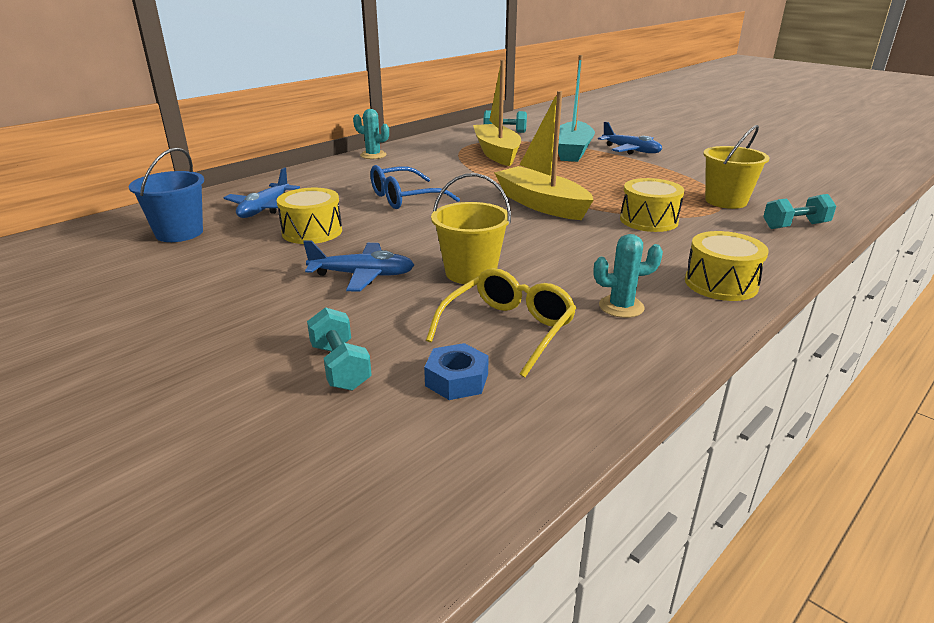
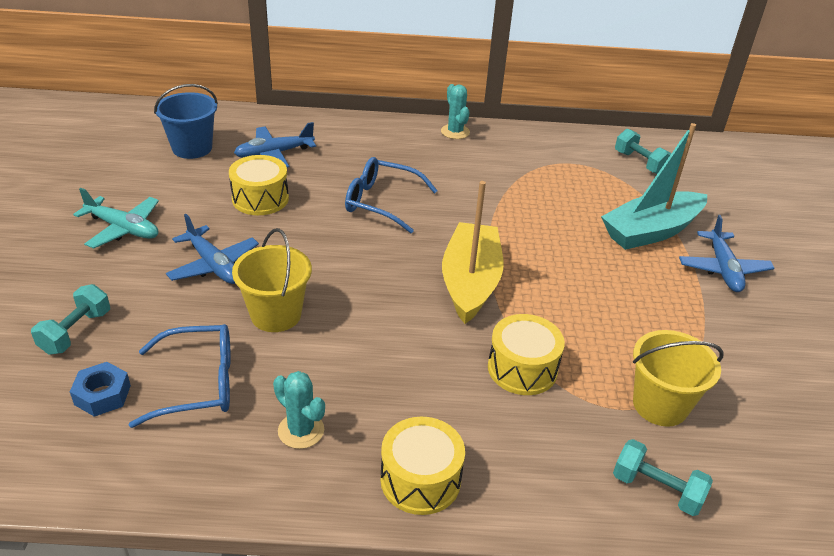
camera: 45 degrees right, 10 degrees up
yellow glasses [426,268,576,378] -> blue glasses [129,324,231,428]
yellow boat [473,60,521,166] -> none
none -> turquoise plane [73,188,159,249]

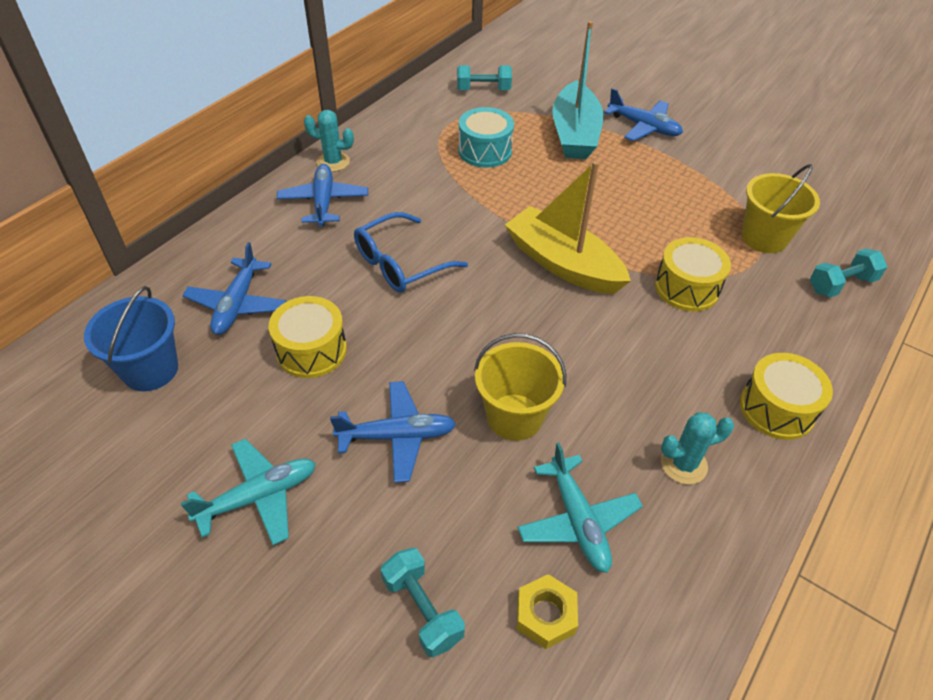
camera: 55 degrees left, 10 degrees up
blue nut [70,362,131,417] -> yellow nut [517,574,578,649]
blue glasses [129,324,231,428] -> turquoise plane [517,442,643,573]
none -> blue plane [276,164,368,226]
none -> turquoise drum [458,107,514,168]

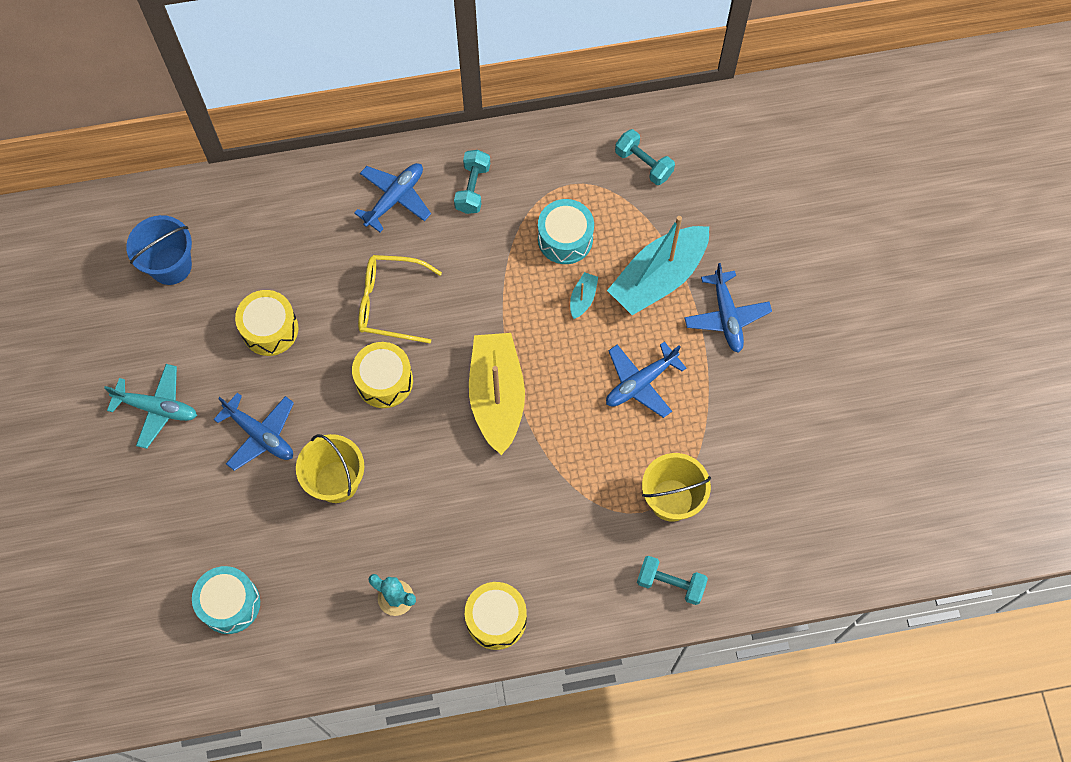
camera: 45 degrees right, 20 degrees up
blue plane [182,242,286,335] -> blue plane moved to [606,342,686,418]
turquoise cactus [304,110,354,172] -> none
blue glasses [354,212,468,293] -> yellow glasses [358,255,442,343]
turquoise dumbbell [381,548,465,657] -> turquoise dumbbell moved to [454,150,490,214]
turquoise plane [517,442,643,573] -> none
yellow nut [517,574,578,649] -> turquoise drum [192,566,260,634]
yellow drum [655,237,731,311] -> yellow drum moved to [352,342,413,408]
none -> turquoise boat [570,272,598,319]

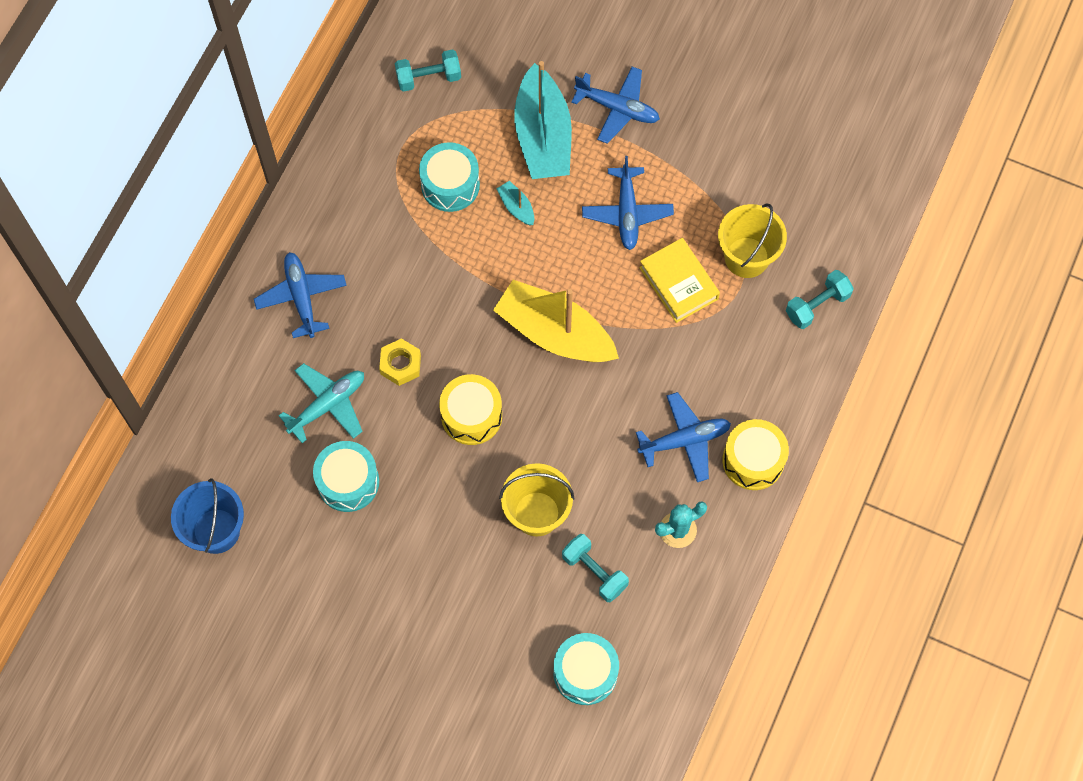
camera: 55 degrees left, 0 degrees up
turquoise plane [104,364,197,449] -> turquoise plane moved to [278,363,364,443]
blue plane [213,393,294,471] -> blue plane moved to [636,392,731,482]
yellow drum [235,290,298,356] -> turquoise drum [313,441,379,512]
yellow glasses [358,255,442,343] -> yellow nut [379,338,421,386]
turquoise dumbbell [454,150,490,214] -> turquoise dumbbell moved to [562,534,629,602]
none -> yellow book [639,238,720,323]

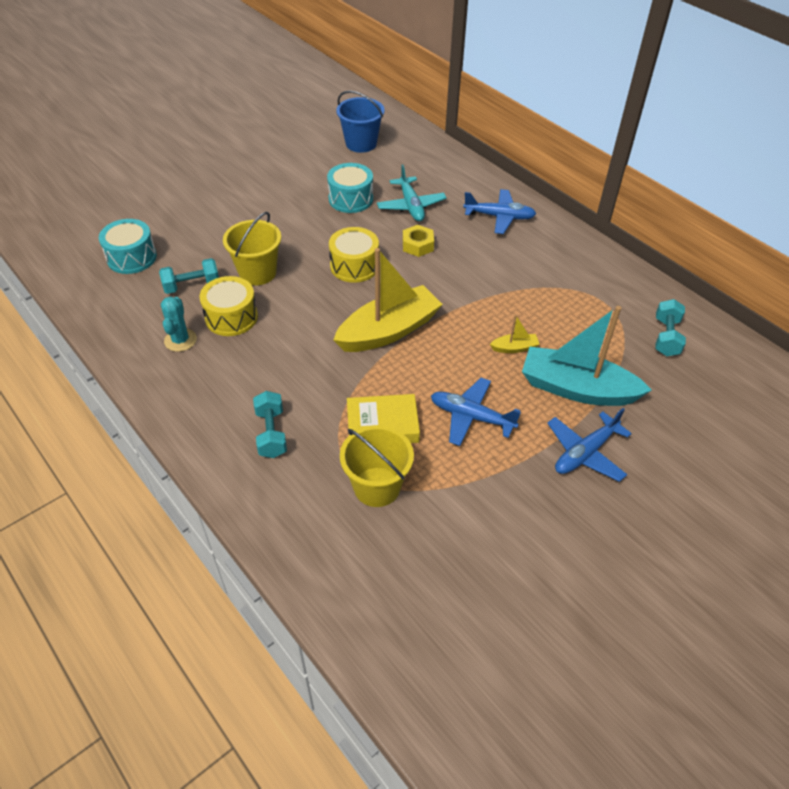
camera: 115 degrees right, 20 degrees down
turquoise drum [419,142,480,212] -> none
turquoise boat [497,181,534,226] -> yellow boat [490,315,540,353]
blue plane [636,392,731,482] -> none
yellow drum [722,419,789,490] -> yellow drum moved to [199,276,258,336]
turquoise dumbbell [786,270,854,329] -> turquoise dumbbell moved to [253,391,287,458]

